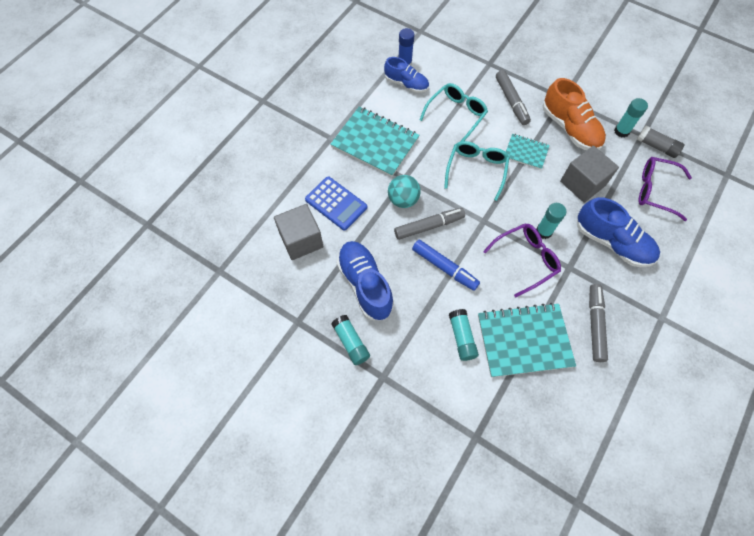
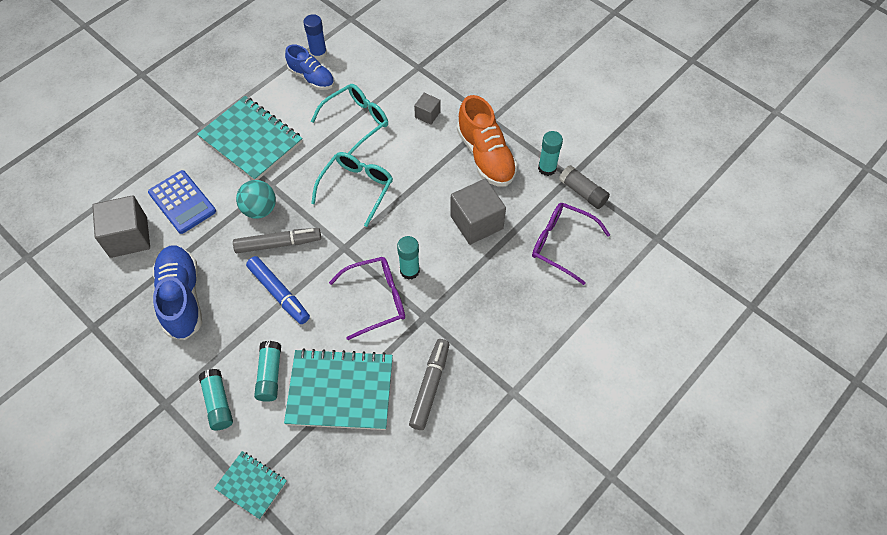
camera: 10 degrees right, 5 degrees down
turquoise glue stick [331,315,370,365] -> turquoise glue stick moved to [199,369,233,430]
grey marker [496,70,531,125] -> grey cube [414,93,441,125]
turquoise notebook [506,134,550,170] -> turquoise notebook moved to [214,451,287,519]
blue shoe [577,197,660,267] -> none

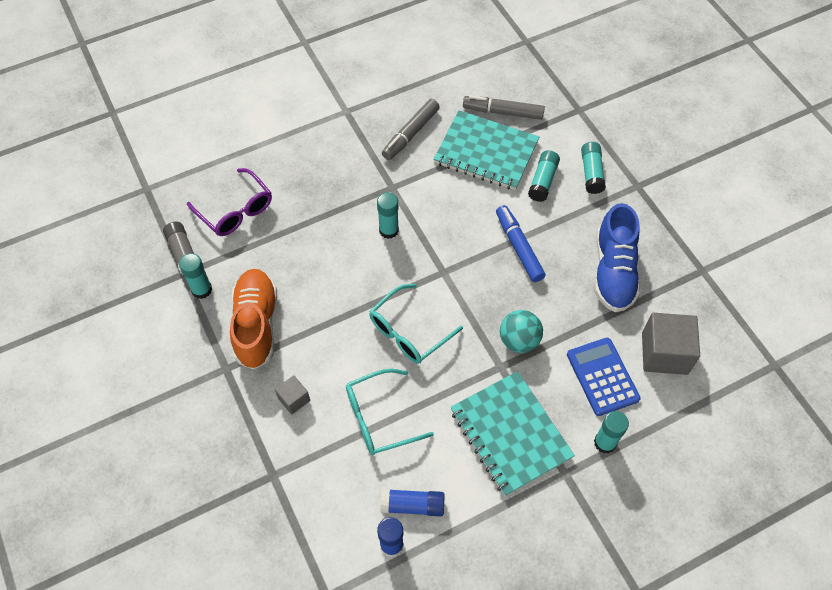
camera: 160 degrees left, 0 degrees up
turquoise notebook [214,451,287,519] -> none
grey marker [233,228,321,253] -> grey marker moved to [463,95,545,120]
blue shoe [285,45,334,90] -> blue glue stick [381,489,445,516]
purple glasses [329,257,405,340] -> none
grey cube [450,179,506,245] -> none
none -> turquoise glue stick [594,411,629,454]

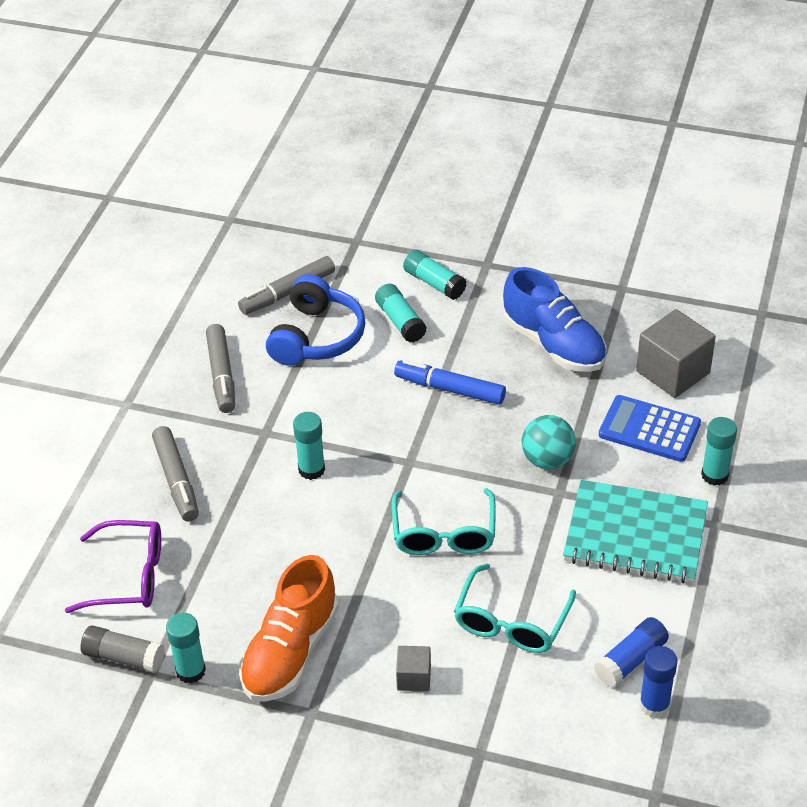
camera: 45 degrees left, 15 degrees down
orange shoe [230,269,277,370] -> orange shoe turned 105 degrees counterclockwise [239,555,339,702]
turquoise notebook [433,110,539,190] -> blue headphones [266,274,366,366]
none -> grey marker [152,426,199,522]

